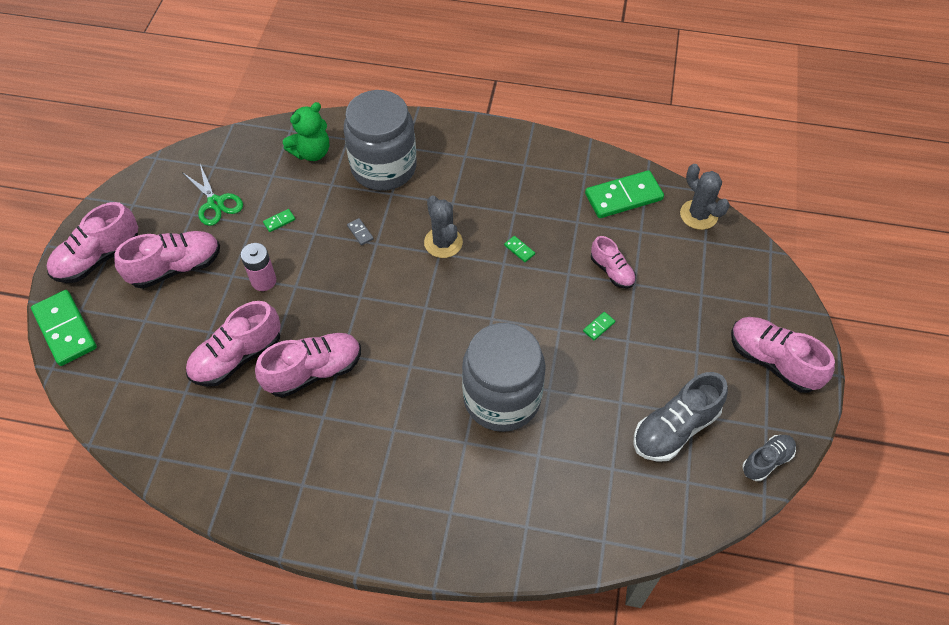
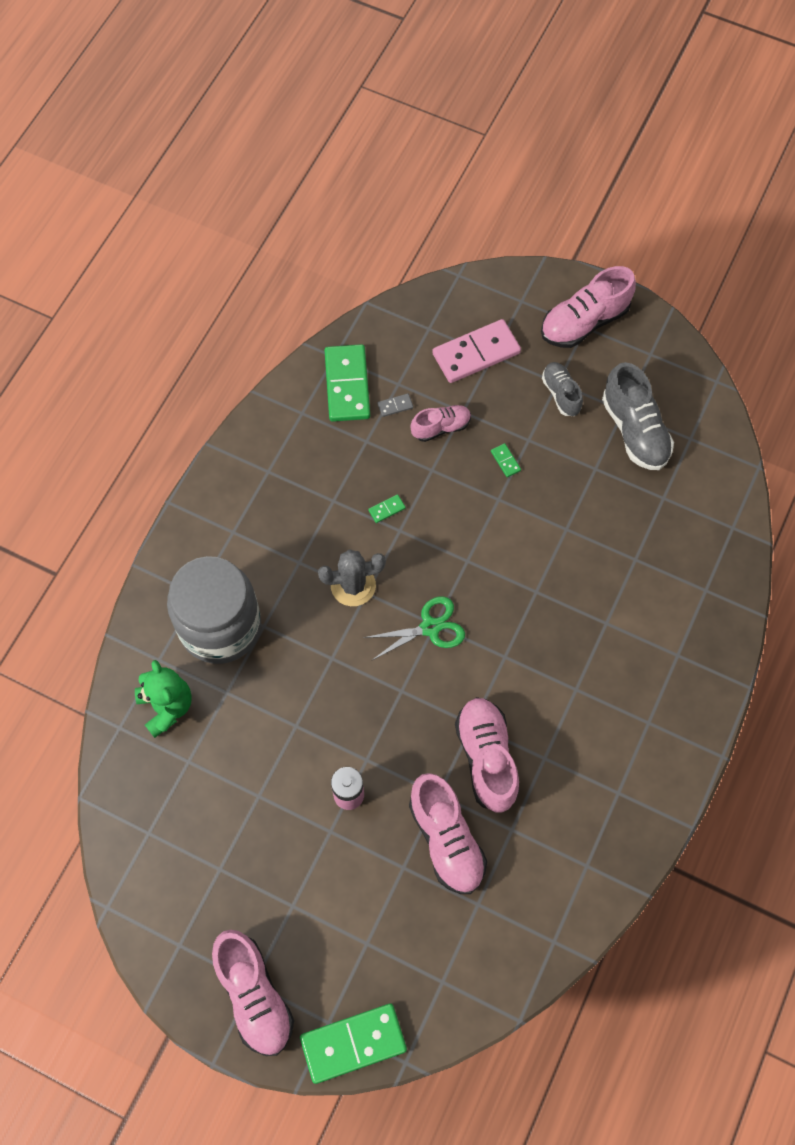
camera: 75 degrees left, 10 degrees up
pink shoe [114,231,220,289] -> none
green scissors [182,164,243,226] -> green scissors moved to [363,596,465,661]
green domino [263,209,295,232] -> none
grey domino [347,218,374,245] -> grey domino moved to [378,394,413,417]
grey jar [462,323,546,432] -> none
grey cactus [680,164,730,230] -> none
grey shoe [742,435,796,481] -> grey shoe moved to [542,362,583,416]
none -> pink domino [432,319,521,383]

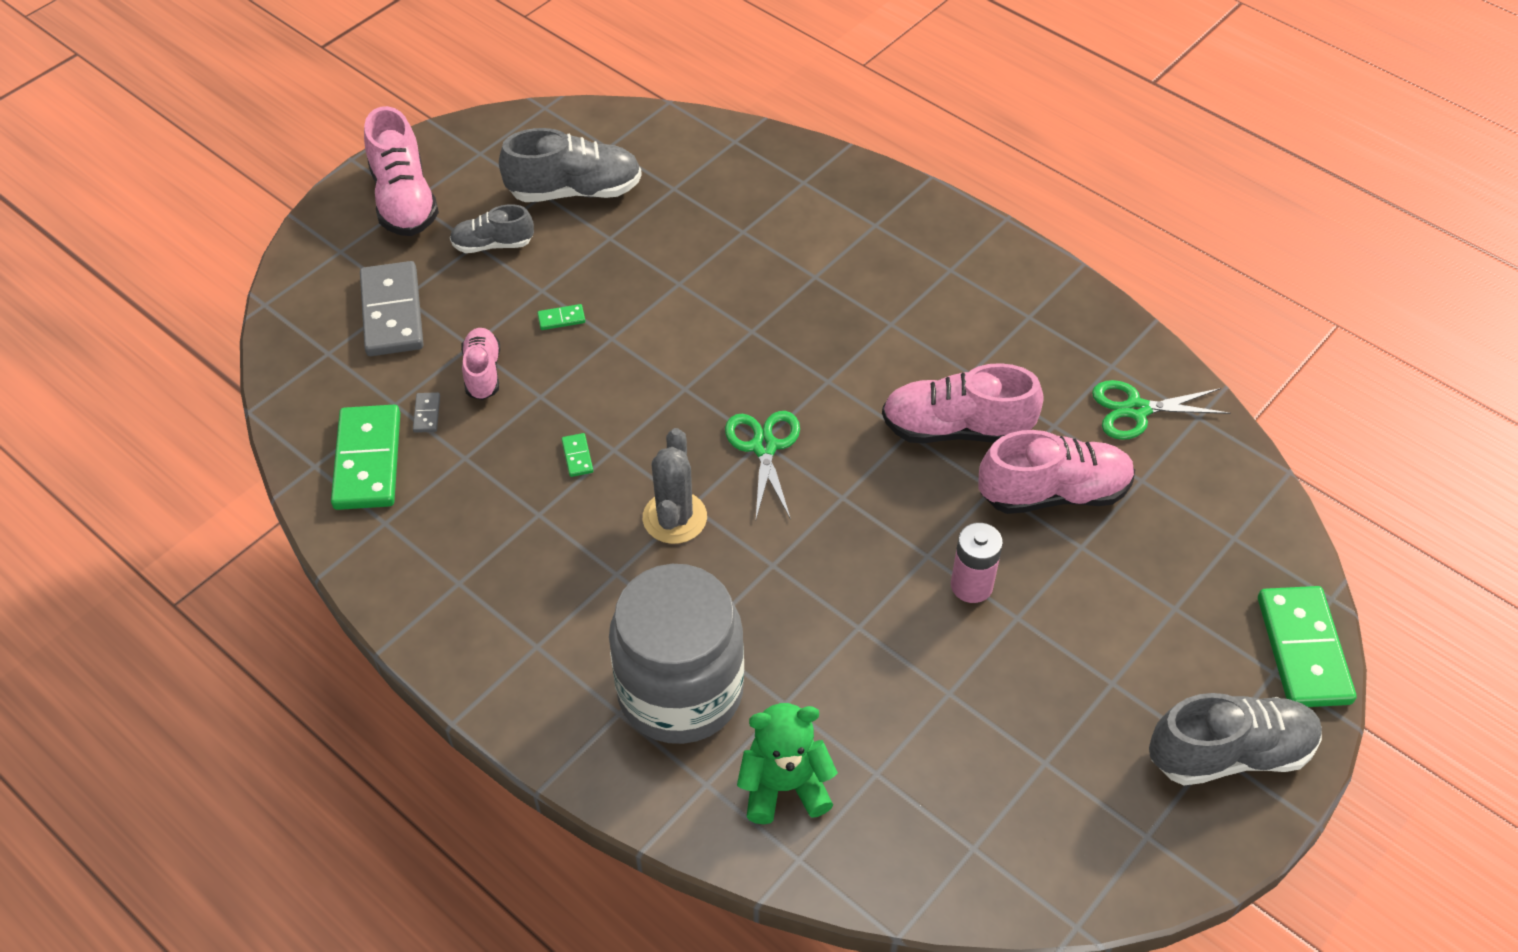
camera: 75 degrees left, 15 degrees down
pink shoe [212,930,294,1056] -> grey shoe [1149,693,1322,785]
green domino [324,344,370,422] -> green domino turned 75 degrees clockwise [331,405,400,510]
pink domino [432,319,521,383] -> grey domino [360,261,424,356]
none -> green scissors [1092,380,1230,440]

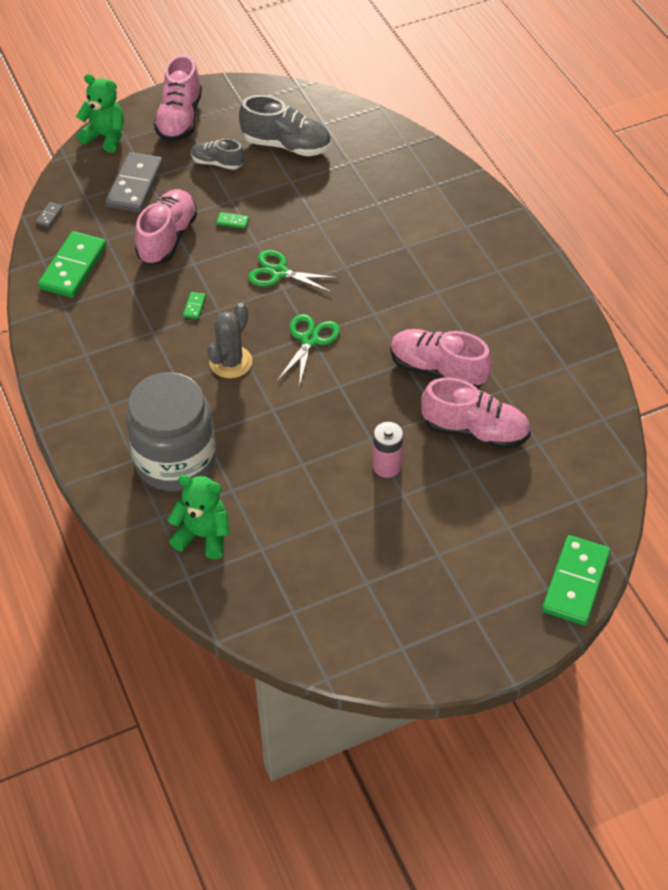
camera: 25 degrees right, 0 degrees up
grey domino [413,392,440,433] -> grey domino moved to [36,202,63,227]
pink shoe [461,328,500,400] -> pink shoe [135,189,197,265], size x1.68
green scissors [1092,380,1230,440] -> green scissors moved to [248,250,339,293]
grey shoe [1149,693,1322,785] -> none
none -> green teddy bear [76,74,124,153]

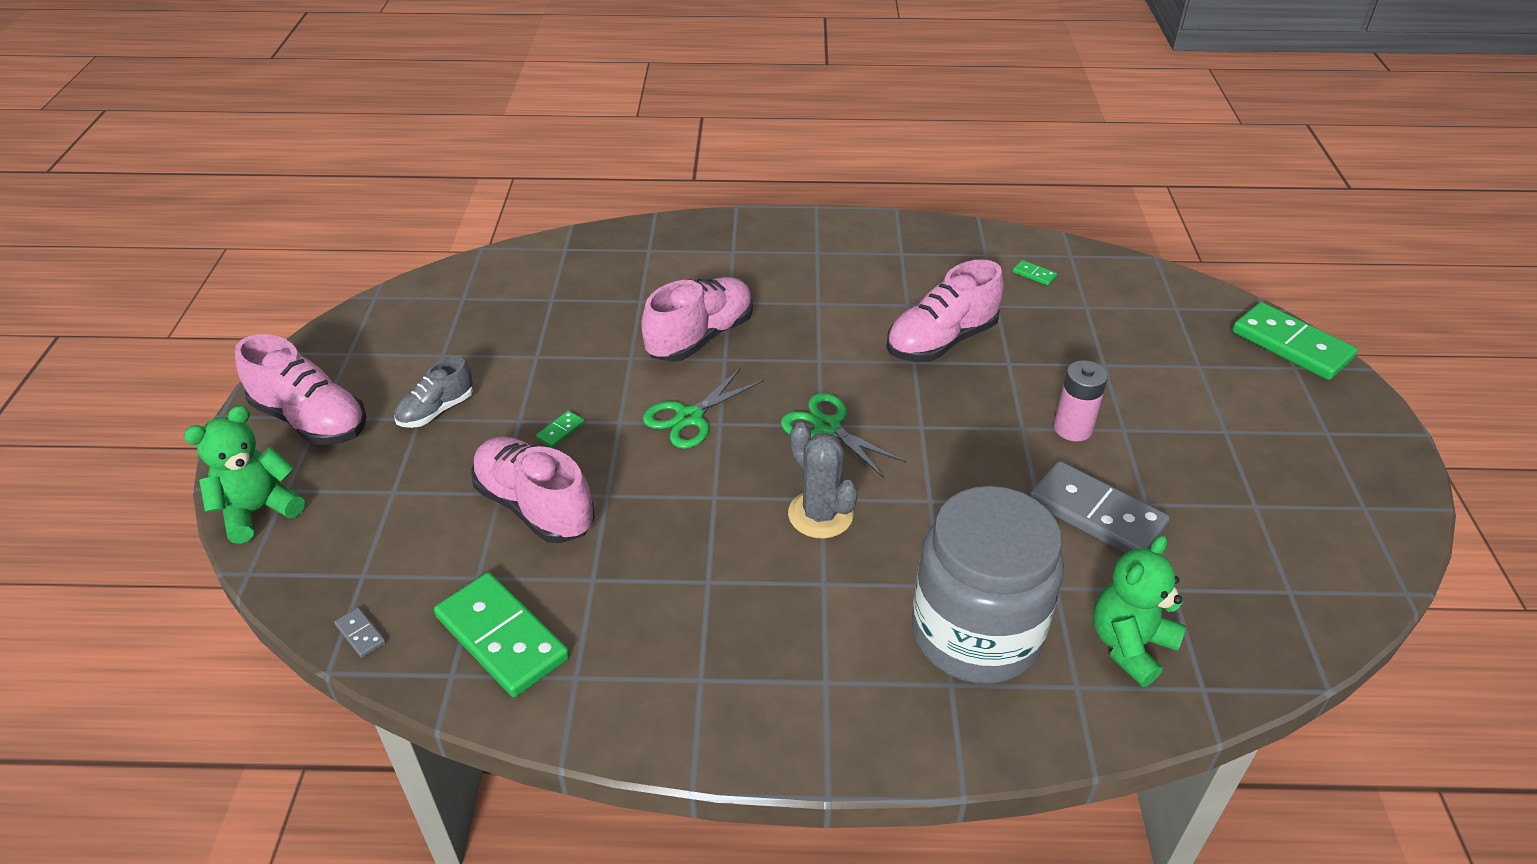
camera: 65 degrees left, 10 degrees down
grey domino [105,152,163,212] -> grey domino moved to [1029,461,1170,553]
green domino [183,292,206,319] -> green domino moved to [1013,260,1057,286]
grey shoe [239,95,331,156] -> none
pink shoe [421,378,531,449] -> pink shoe moved to [641,277,753,362]

